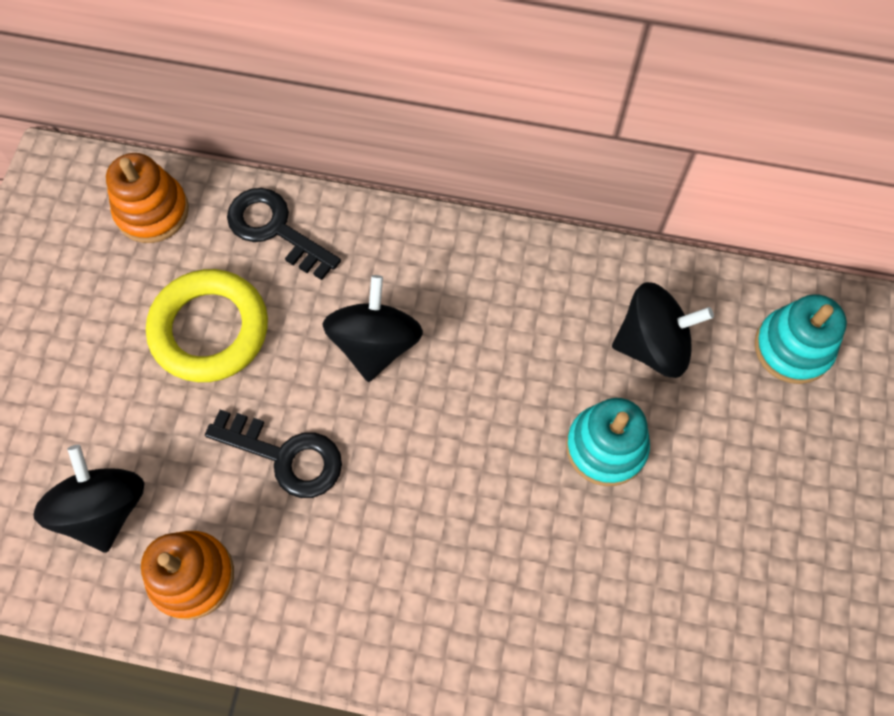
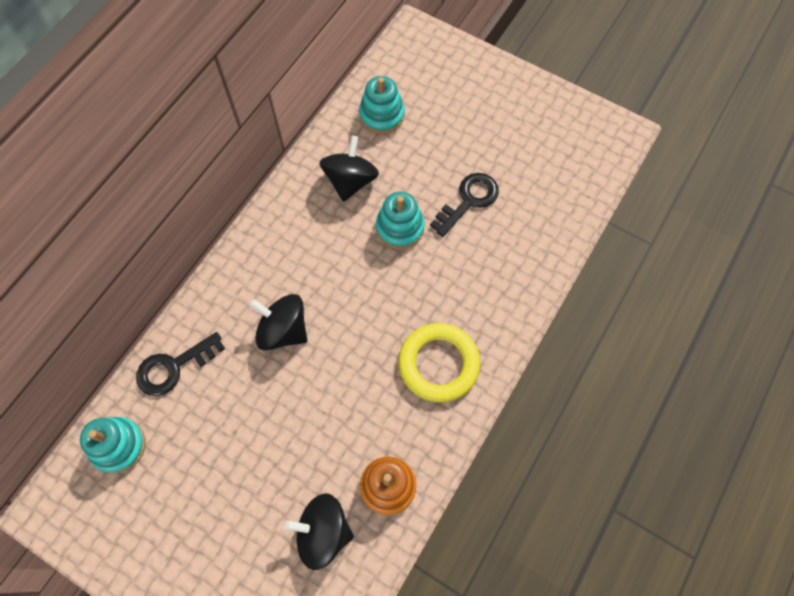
camera: 70 degrees left, 0 degrees up
orange stacking toy [106,153,189,243] -> turquoise stacking toy [80,417,146,474]
yellow ring [146,269,268,382] -> yellow ring moved to [398,323,480,402]
black key [205,410,342,498] -> black key moved to [430,173,499,237]

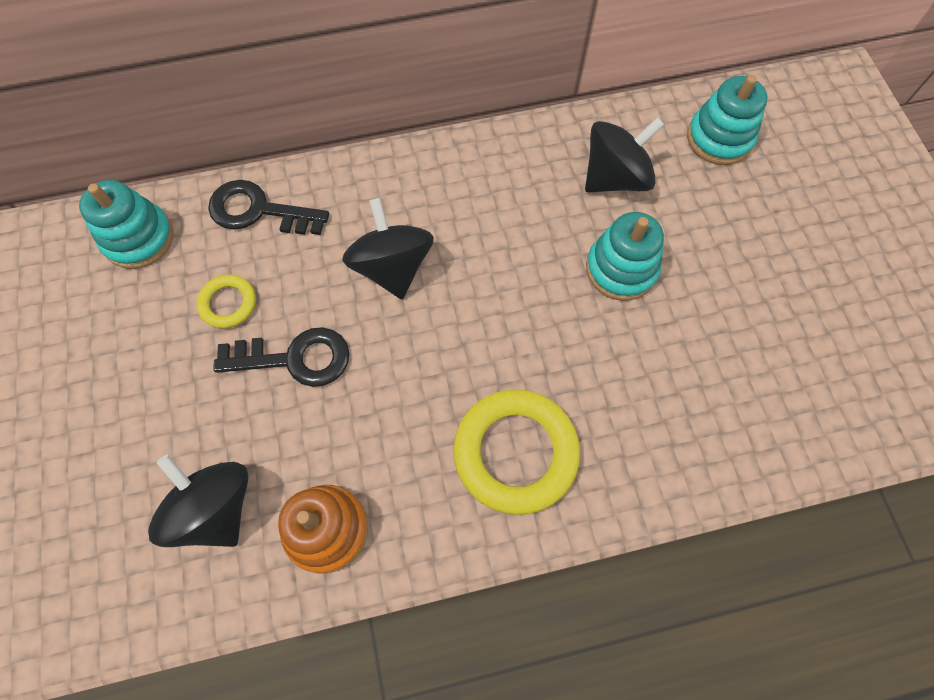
camera: 45 degrees right, 0 degrees up
black key [430,173,499,237] -> black key moved to [213,327,350,387]
none -> yellow ring [196,275,256,329]

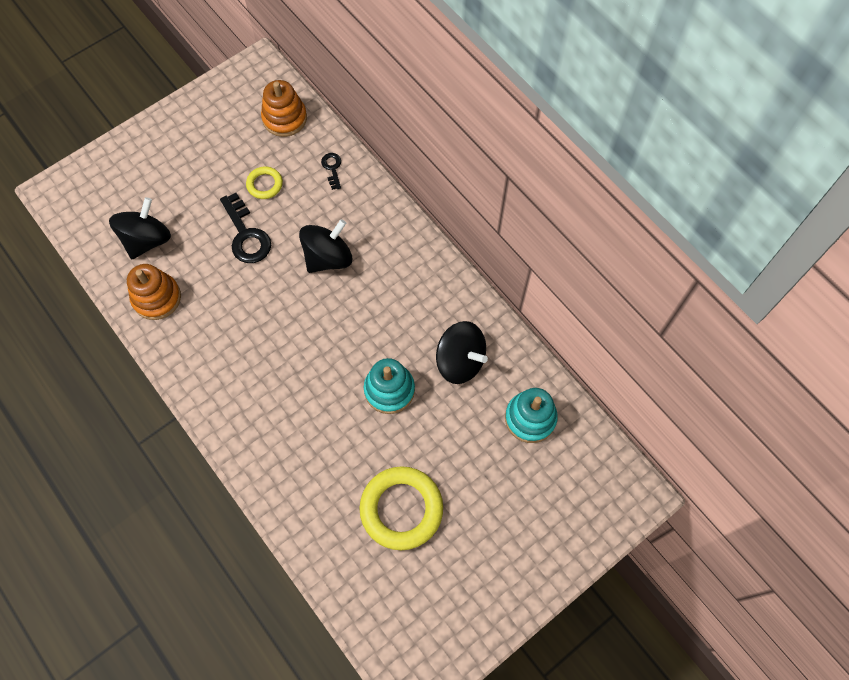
camera: 65 degrees right, 0 degrees up
turquoise stacking toy [79,180,173,269] -> orange stacking toy [261,80,307,137]
black key [208,180,329,235] -> black key [321,153,341,190], size x0.53
yellow ring [453,389,580,515] -> yellow ring moved to [359,466,443,550]

